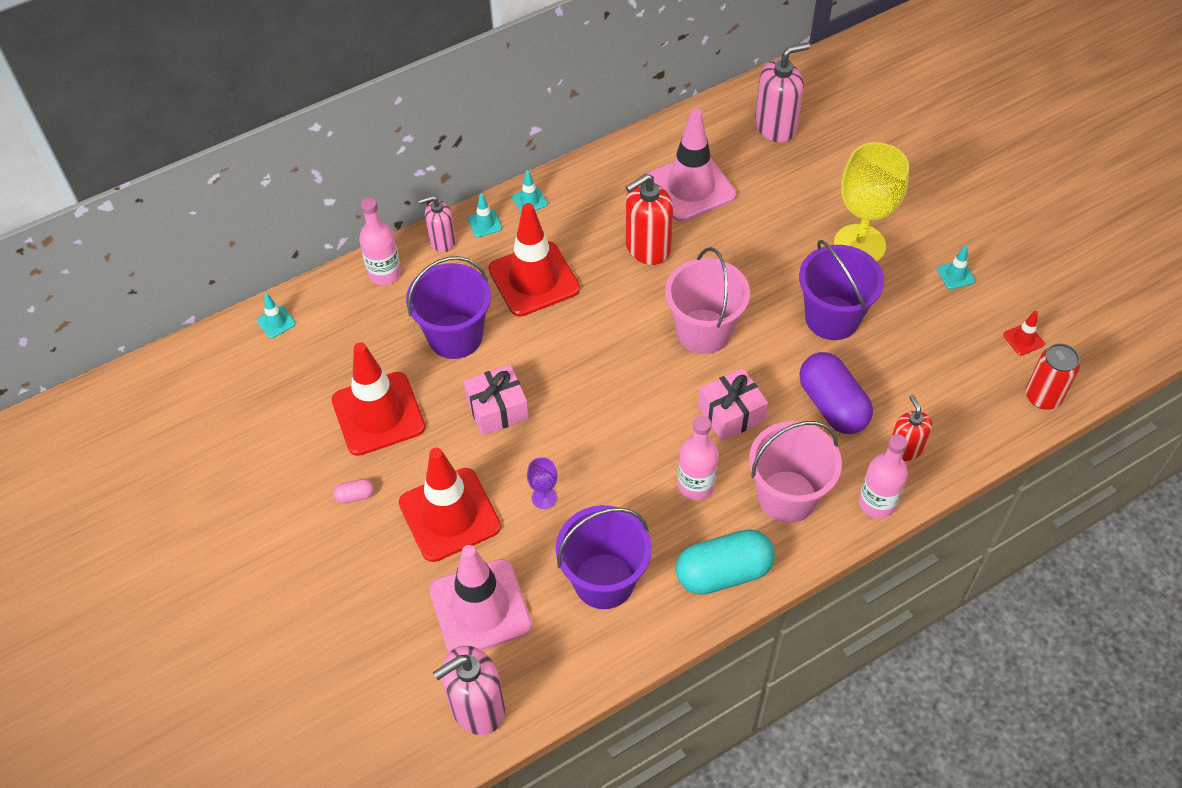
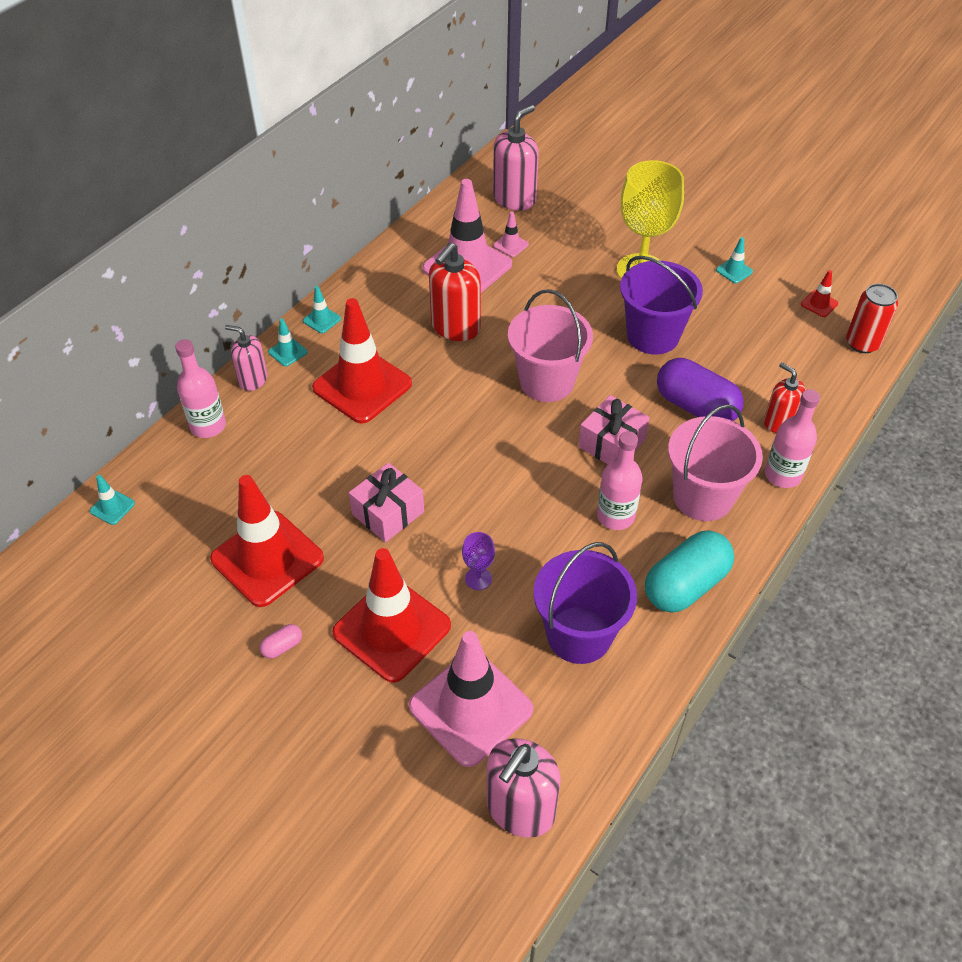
camera: 25 degrees left, 5 degrees down
purple bucket [406,256,491,359] -> none
pink soap dispenser [419,196,456,253] -> pink soap dispenser turned 60 degrees clockwise [225,325,268,391]
none -> pink traffic cone [493,211,529,257]

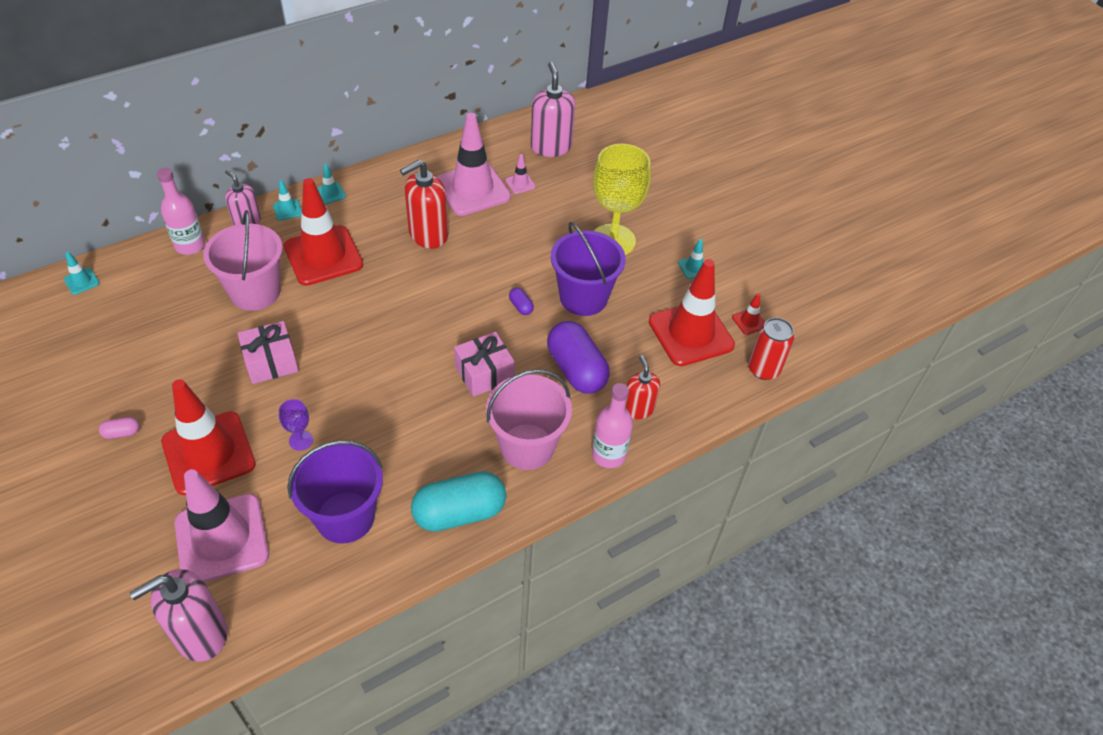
camera: 20 degrees right, 0 degrees up
red traffic cone [210,475,324,607] -> red traffic cone moved to [649,259,735,366]
pink soap dispenser [493,105,539,211] -> pink soap dispenser turned 75 degrees counterclockwise [531,62,575,157]
pink bucket [508,289,593,402] -> pink bucket moved to [203,210,283,311]
pink bottle [597,431,643,530] -> none
none -> purple capsule [509,288,534,315]

